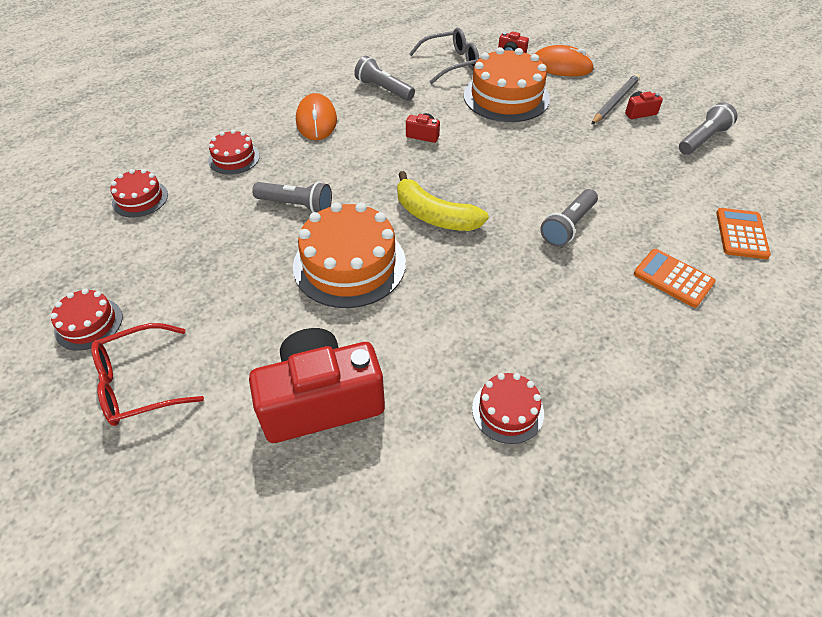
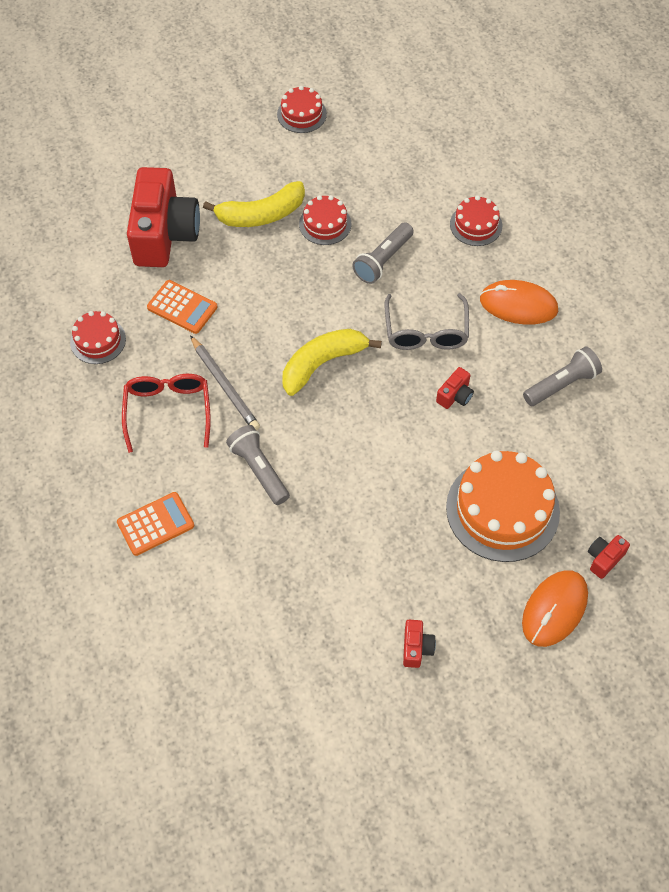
camera: 110 degrees right, 10 degrees up
red glasses [91,323,204,426] -> red glasses moved to [122,374,211,453]
red cake [110,169,168,217] -> red cake moved to [299,195,351,245]
orange cake [293,202,406,308] -> none
grey glasses [409,28,479,84] -> grey glasses moved to [384,293,469,350]
grey pencil [591,74,640,125] -> grey pencil moved to [190,335,260,430]
grey flashlight [679,102,737,155] -> none
orange calculator [716,208,771,259] -> orange calculator moved to [147,280,218,334]
none -> yellow banana [203,181,305,227]

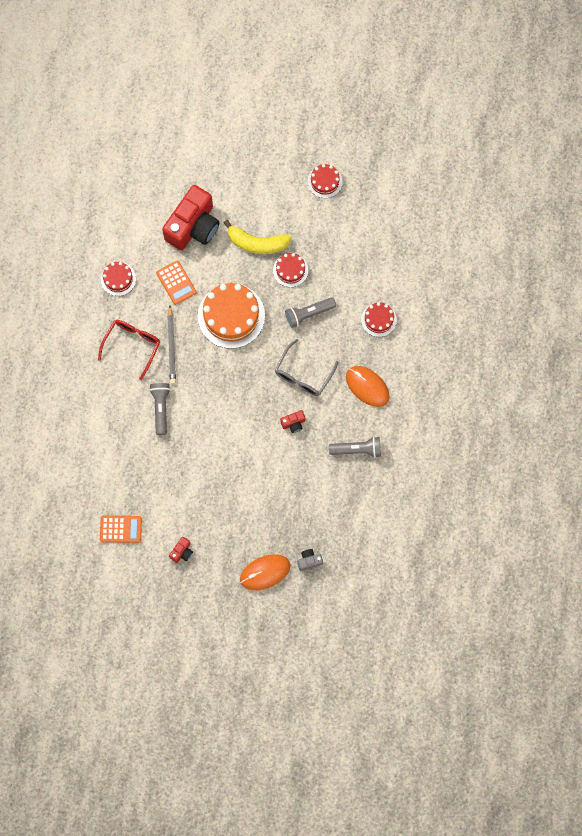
camera: 30 degrees right, 15 degrees up
orange calculator [117,492,194,556] -> orange calculator moved to [100,515,142,543]
yellow banana [282,329,382,396] -> none
orange cake [446,451,560,562] -> orange cake moved to [198,283,265,349]
red camera [588,535,630,579] -> grey camera [298,549,323,571]

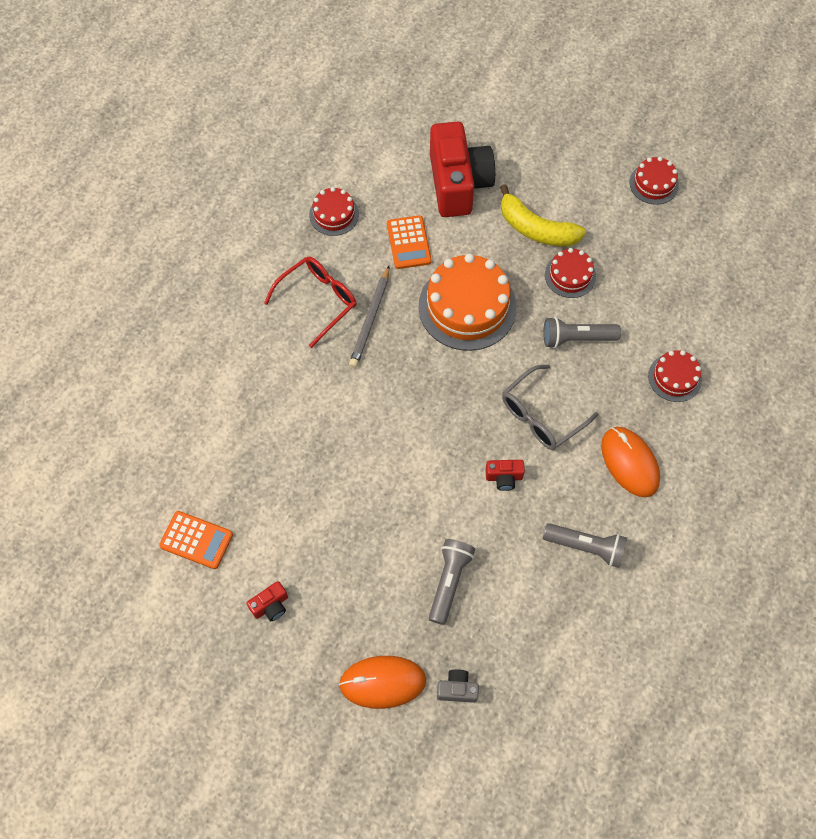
camera: 20 degrees right, 10 degrees down
grey flashlight [149,383,171,435] -> grey flashlight moved to [429,539,475,625]
red camera [162,185,220,250] -> red camera turned 60 degrees counterclockwise [430,121,495,217]

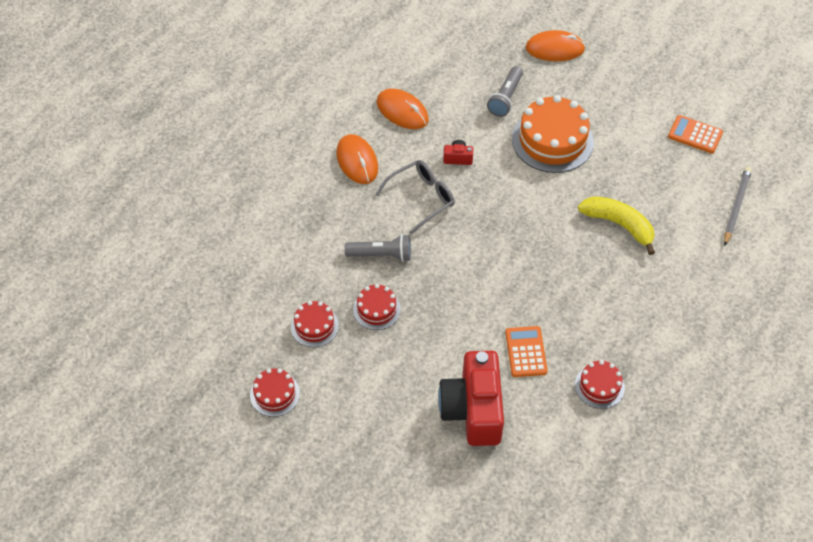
camera: 175 degrees left, 10 degrees down
red camera [246,581,288,621] -> none
red glasses [264,256,357,348] -> none
grey pencil [349,266,389,368] -> grey pencil moved to [724,167,752,246]
orange cake [419,253,517,351] -> orange cake moved to [512,95,594,173]
grey camera [437,669,479,703] -> none
yellow banana [500,184,586,246] -> yellow banana moved to [578,196,655,255]
grey flashlight [543,523,627,568] -> orange mouse [377,89,429,129]
red cake [648,350,702,402] -> red cake moved to [291,301,339,347]

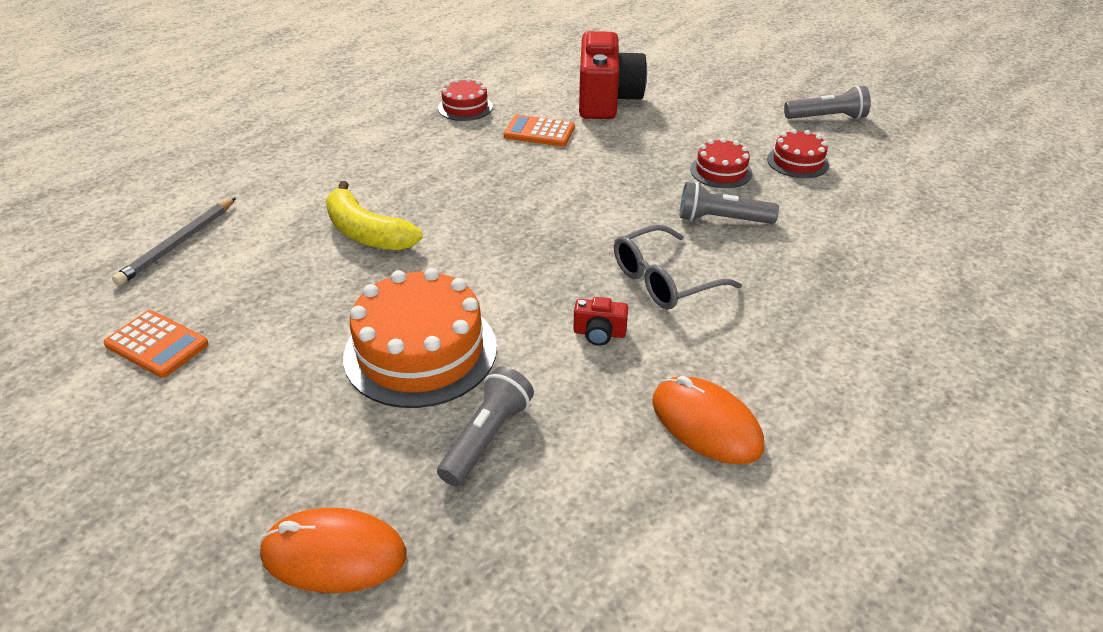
camera: 175 degrees left, 15 degrees down
red cake [250,368,300,417] -> grey flashlight [784,85,871,119]
orange mouse [336,134,378,184] -> none
orange calculator [505,326,548,377] -> orange calculator turned 105 degrees clockwise [504,115,575,147]

